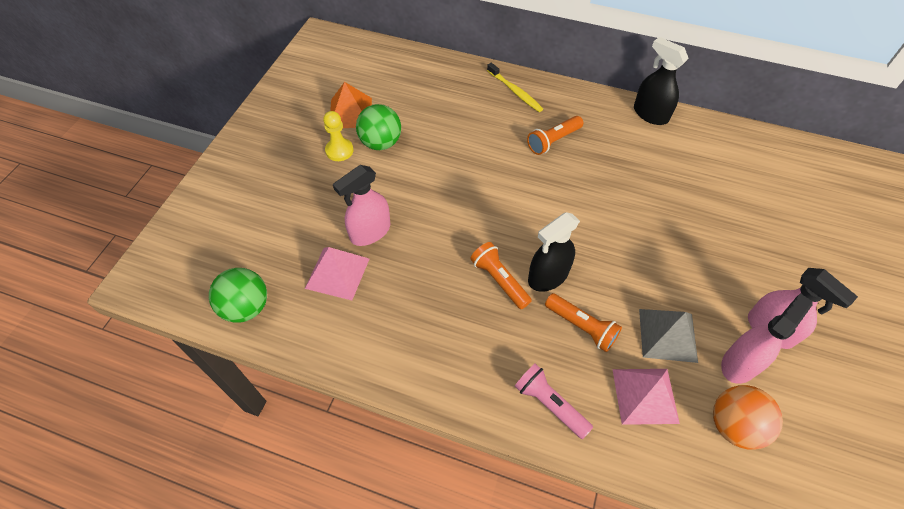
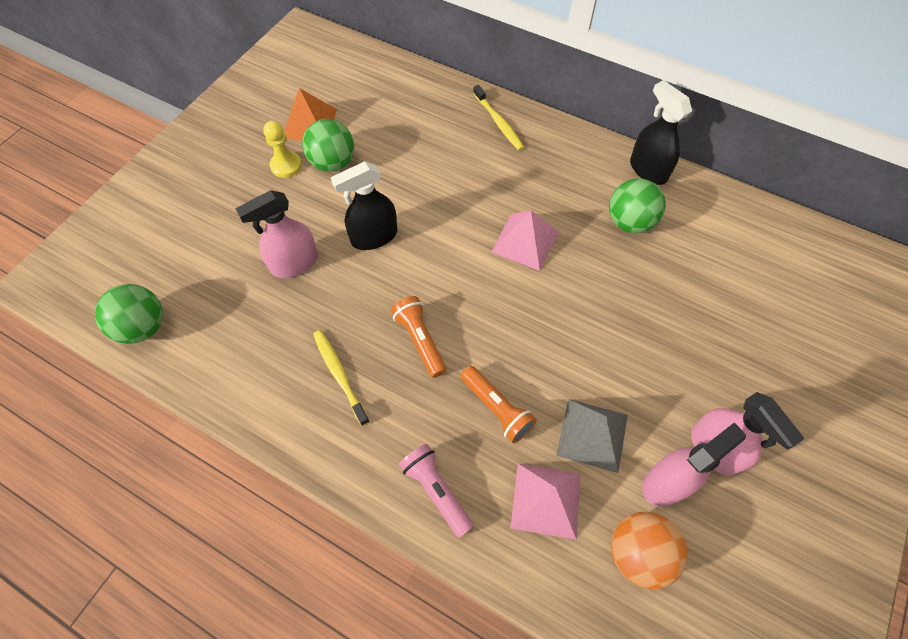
camera: 10 degrees right, 5 degrees up
pink pyramid [305,247,369,300] -> pink pyramid moved to [491,211,558,271]
orange flashlight [527,116,583,155] -> none
black spray bottle [528,212,580,292] -> black spray bottle moved to [331,162,397,250]
none -> yellow toothbrush [313,330,370,426]
none -> green ball [609,178,666,233]

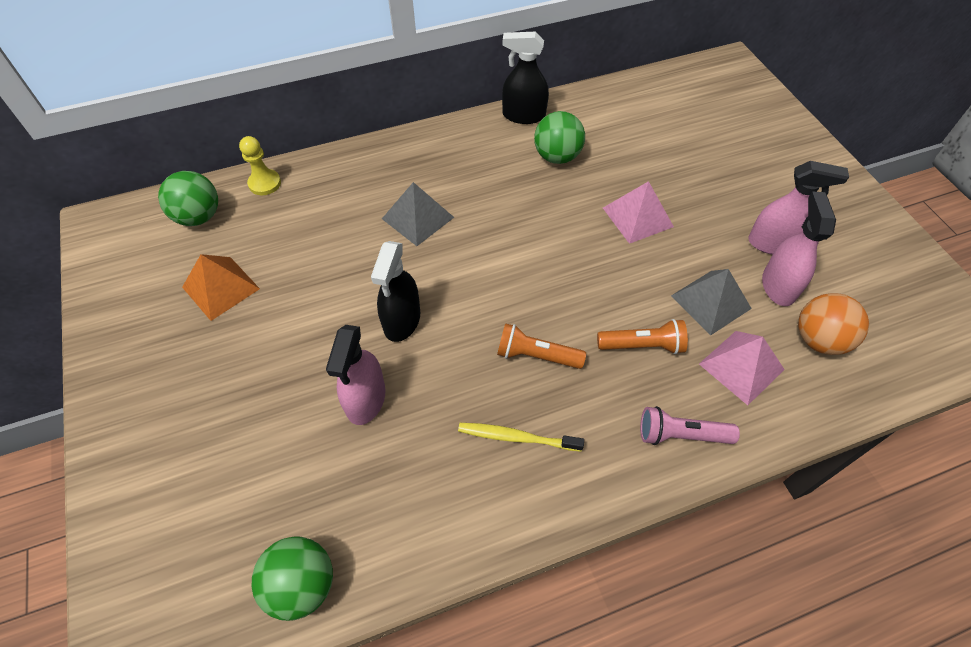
camera: 50 degrees left, 5 degrees down
yellow pawn [263,121,302,178] -> yellow pawn moved to [239,136,281,195]
green ball [302,119,354,172] -> green ball moved to [158,171,218,226]
yellow toothbrush [473,85,524,151] -> none
pink pyramid [491,211,558,271] -> pink pyramid moved to [603,181,674,244]
none -> grey pyramid [382,182,454,246]

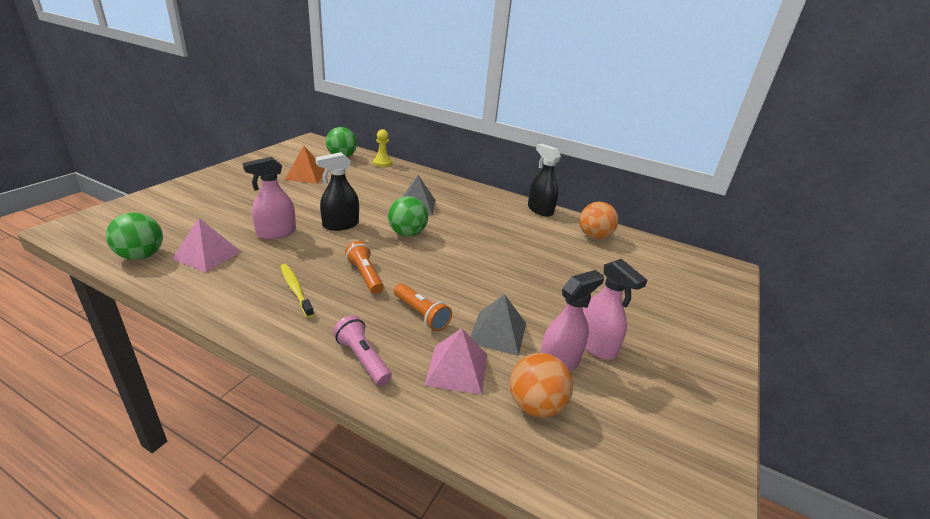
camera: 45 degrees right, 25 degrees down
green ball [534,111,585,164] -> green ball moved to [388,196,428,237]
pink pyramid [603,181,674,244] -> pink pyramid moved to [173,218,241,272]
none -> orange ball [579,202,618,239]

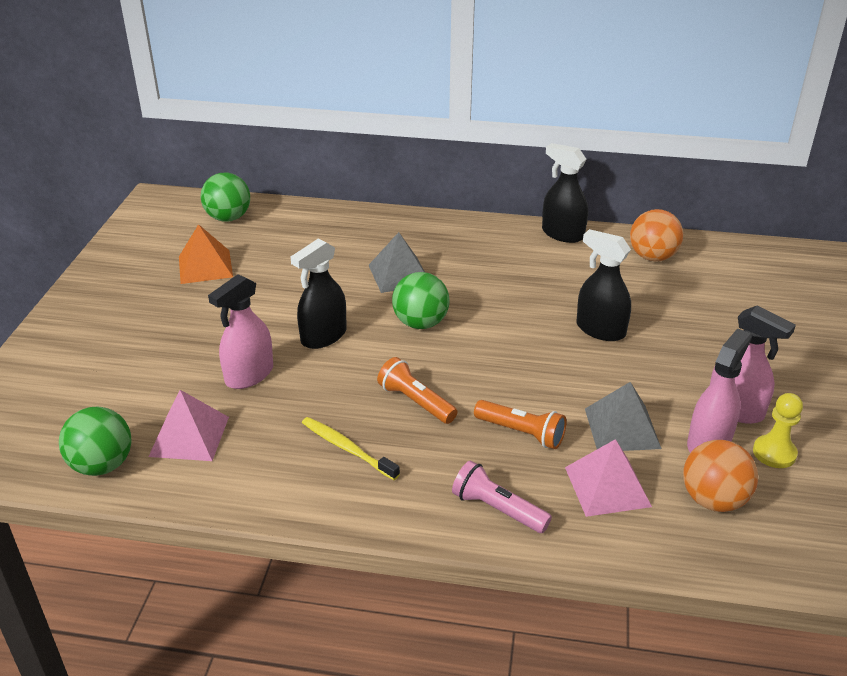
camera: 15 degrees left, 5 degrees up
yellow pawn [373,129,392,167] -> yellow pawn moved to [753,393,803,468]
none -> black spray bottle [576,229,631,341]

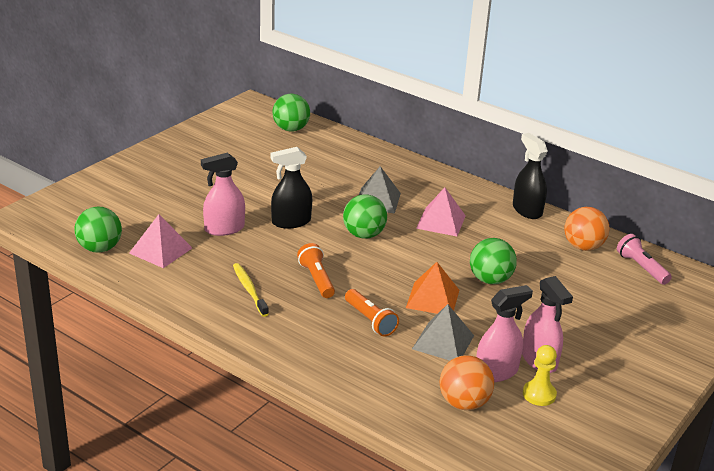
camera: 25 degrees right, 5 degrees down
orange pyramid [179,224,233,284] -> orange pyramid moved to [406,262,459,314]
pink flashlight [452,461,552,533] -> pink flashlight moved to [617,234,672,285]
pink pyramid [565,439,652,517] -> pink pyramid moved to [416,187,466,236]
black spray bottle [576,229,631,341] -> green ball [470,238,517,284]

